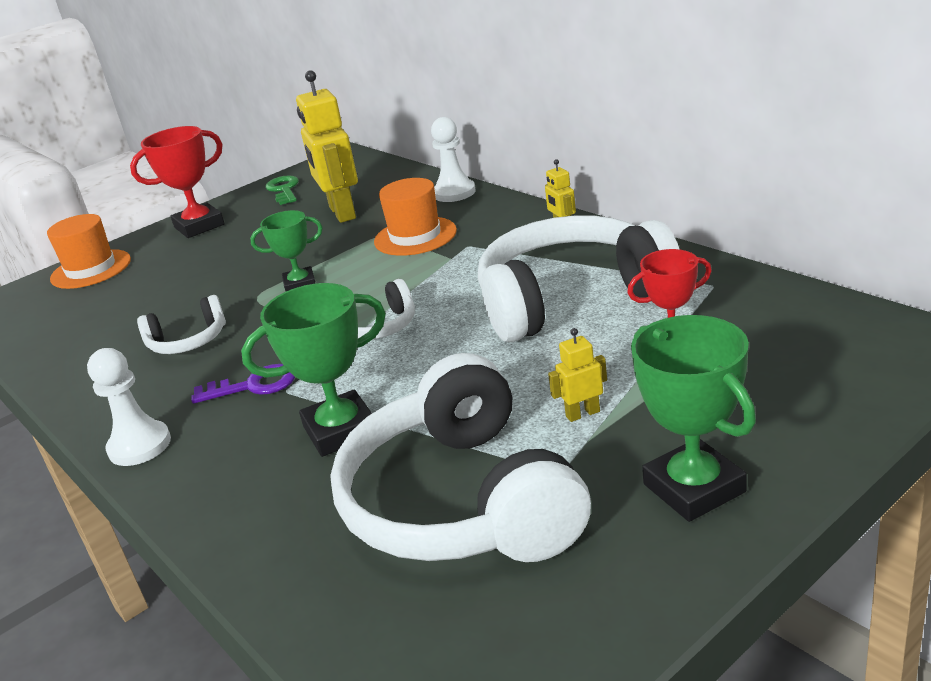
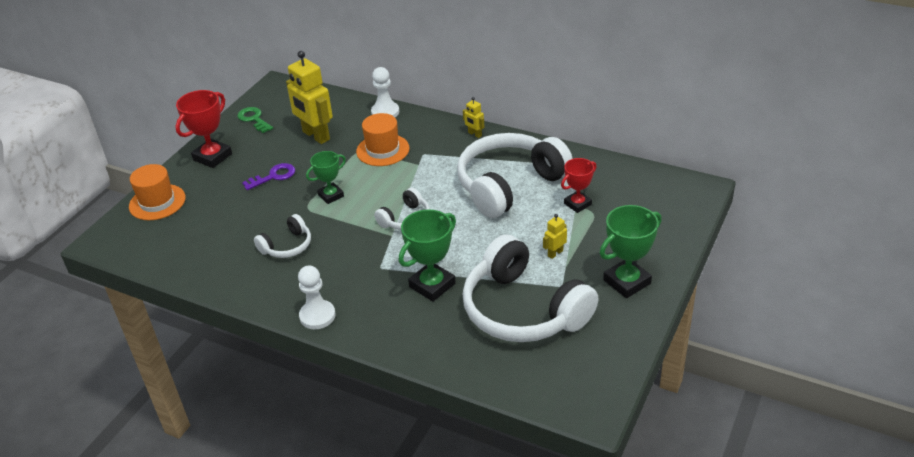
camera: 25 degrees left, 10 degrees up
purple key [191,364,295,404] -> purple key moved to [242,163,295,190]
green trophy [631,315,756,522] -> green trophy turned 75 degrees counterclockwise [600,205,662,298]

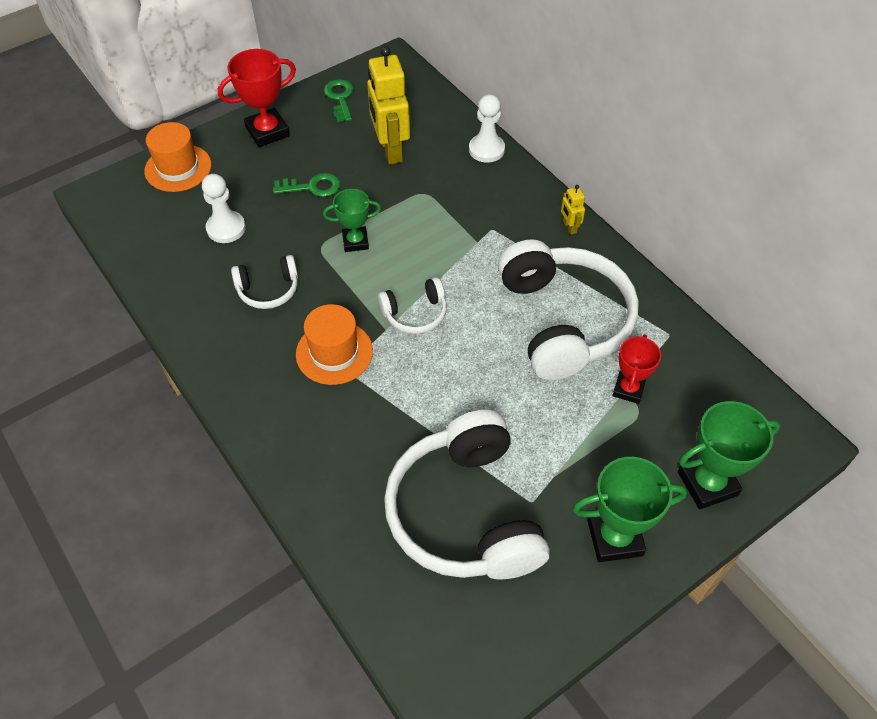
camera: 25 degrees right, 15 degrees up
purple key [242,163,295,190] -> green key [273,173,340,197]
white pawn [298,266,336,329] -> white pawn moved to [202,174,246,243]
orange hat [356,113,410,166] -> orange hat moved to [296,304,373,385]
green trophy [399,209,456,302] -> green trophy moved to [678,401,780,509]
white headphones [457,133,573,218] -> white headphones turned 90 degrees clockwise [498,239,639,381]
yellow robot [543,214,567,259] -> none
red trophy [561,158,596,213] -> red trophy turned 60 degrees counterclockwise [612,334,661,404]

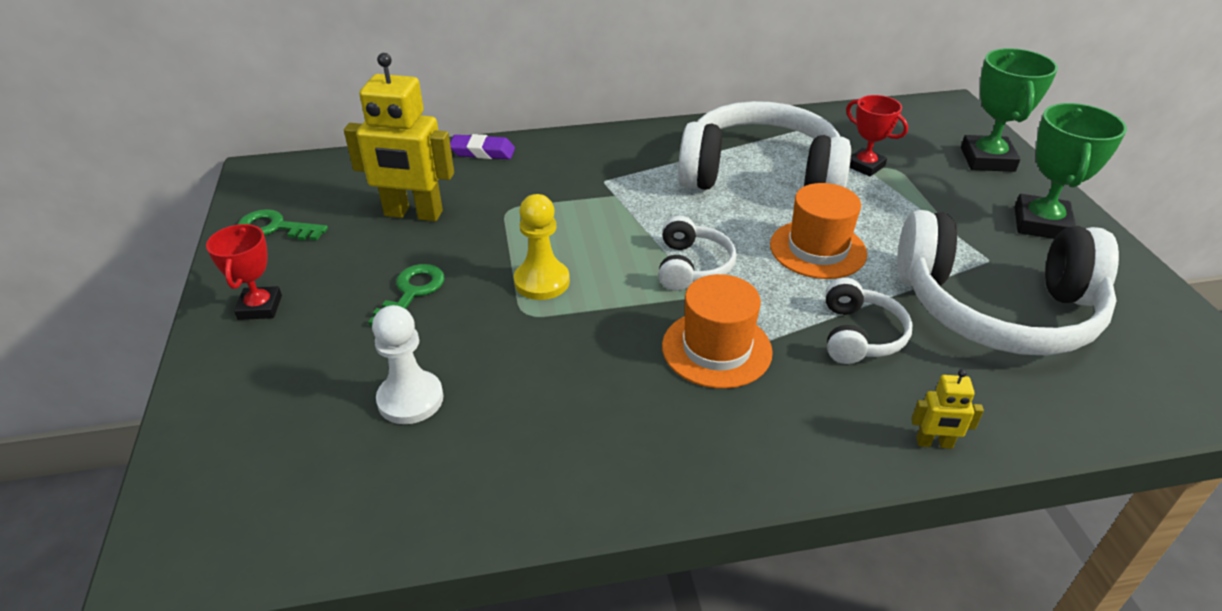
camera: 65 degrees left, 15 degrees down
orange hat [144,122,211,192] -> orange hat moved to [770,183,867,279]
red trophy [218,49,296,147] -> red trophy [206,224,282,320], size x0.65
white headphones [231,255,298,309] -> white headphones moved to [825,278,912,364]
green trophy [323,189,381,252] -> yellow pawn [514,194,570,300]
white pawn [469,94,505,163] -> purple eraser [450,134,515,159]
yellow robot [561,185,585,235] -> yellow robot moved to [911,369,984,449]

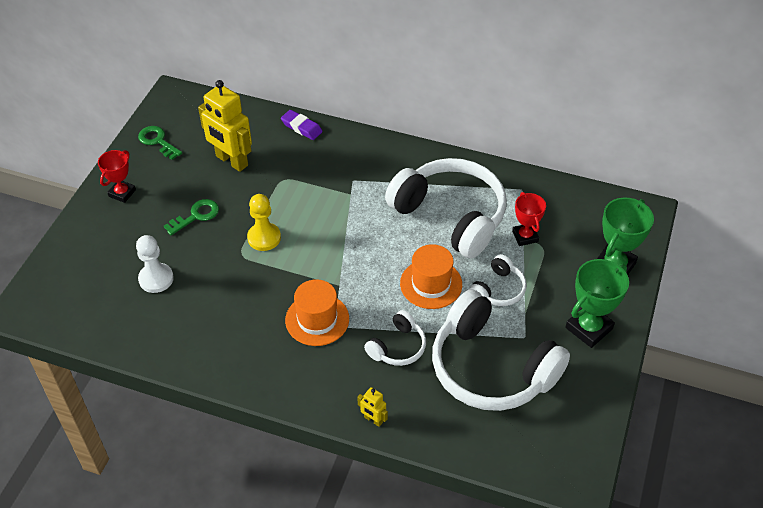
camera: 30 degrees right, 10 degrees up
white headphones [659,216,737,291] -> white headphones moved to [469,254,527,306]

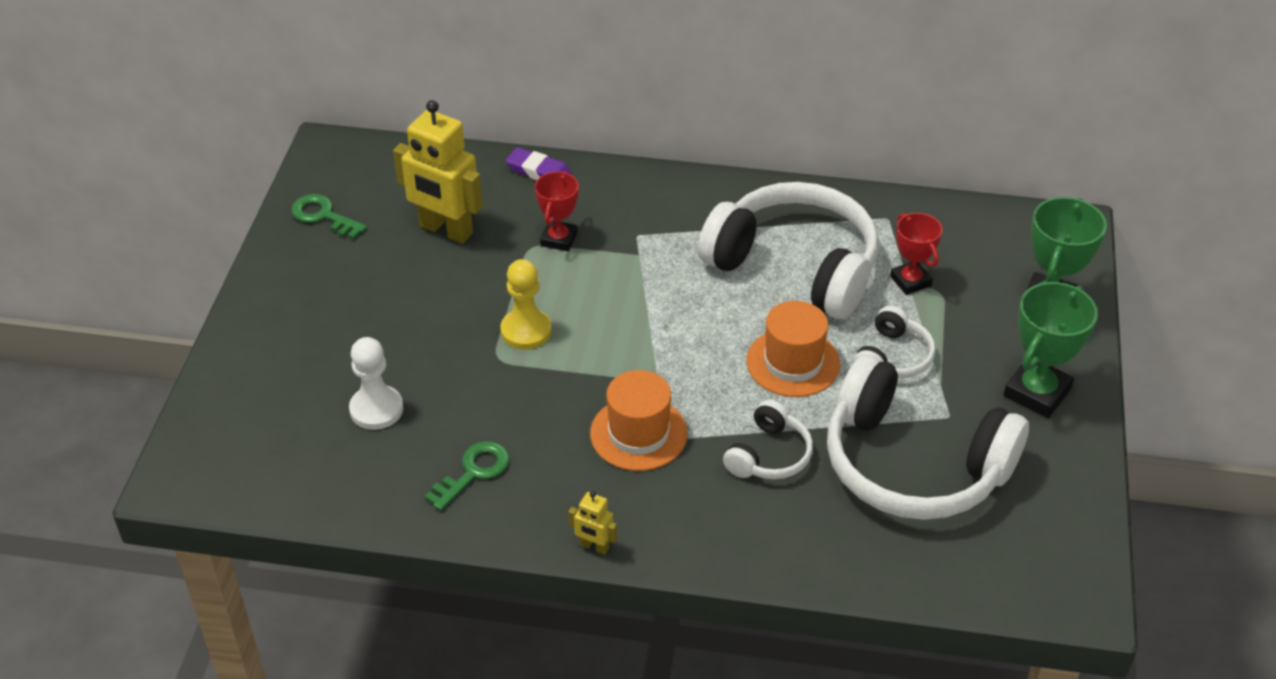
camera: 10 degrees left, 5 degrees down
red trophy [98,150,136,203] -> red trophy moved to [535,171,579,251]
green key [164,199,219,235] -> green key moved to [425,441,510,511]
yellow robot [357,387,388,427] -> yellow robot moved to [568,491,617,555]

